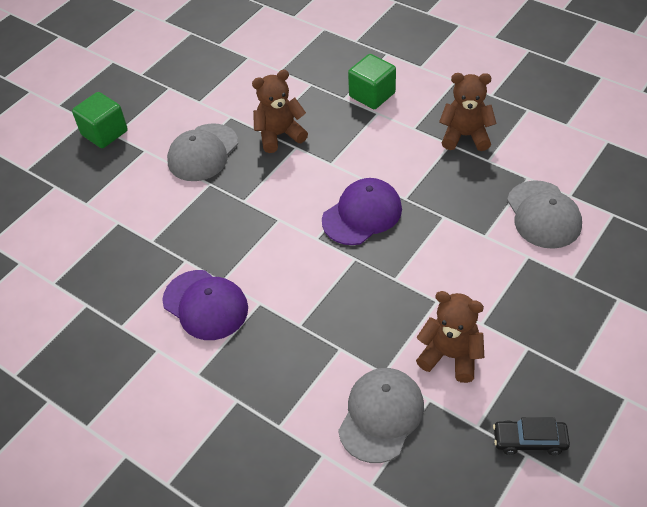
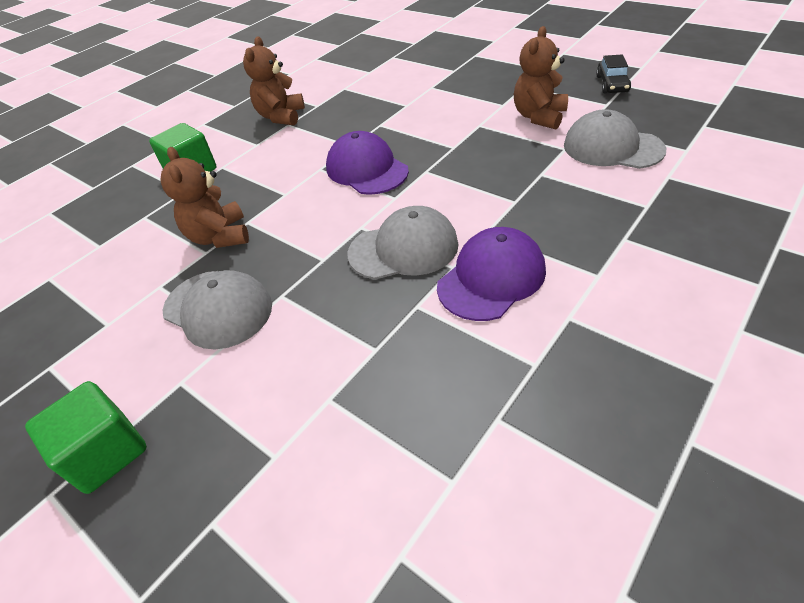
camera: 85 degrees left, 5 degrees down
grey cap [507,180,582,249] -> grey cap moved to [348,206,459,280]

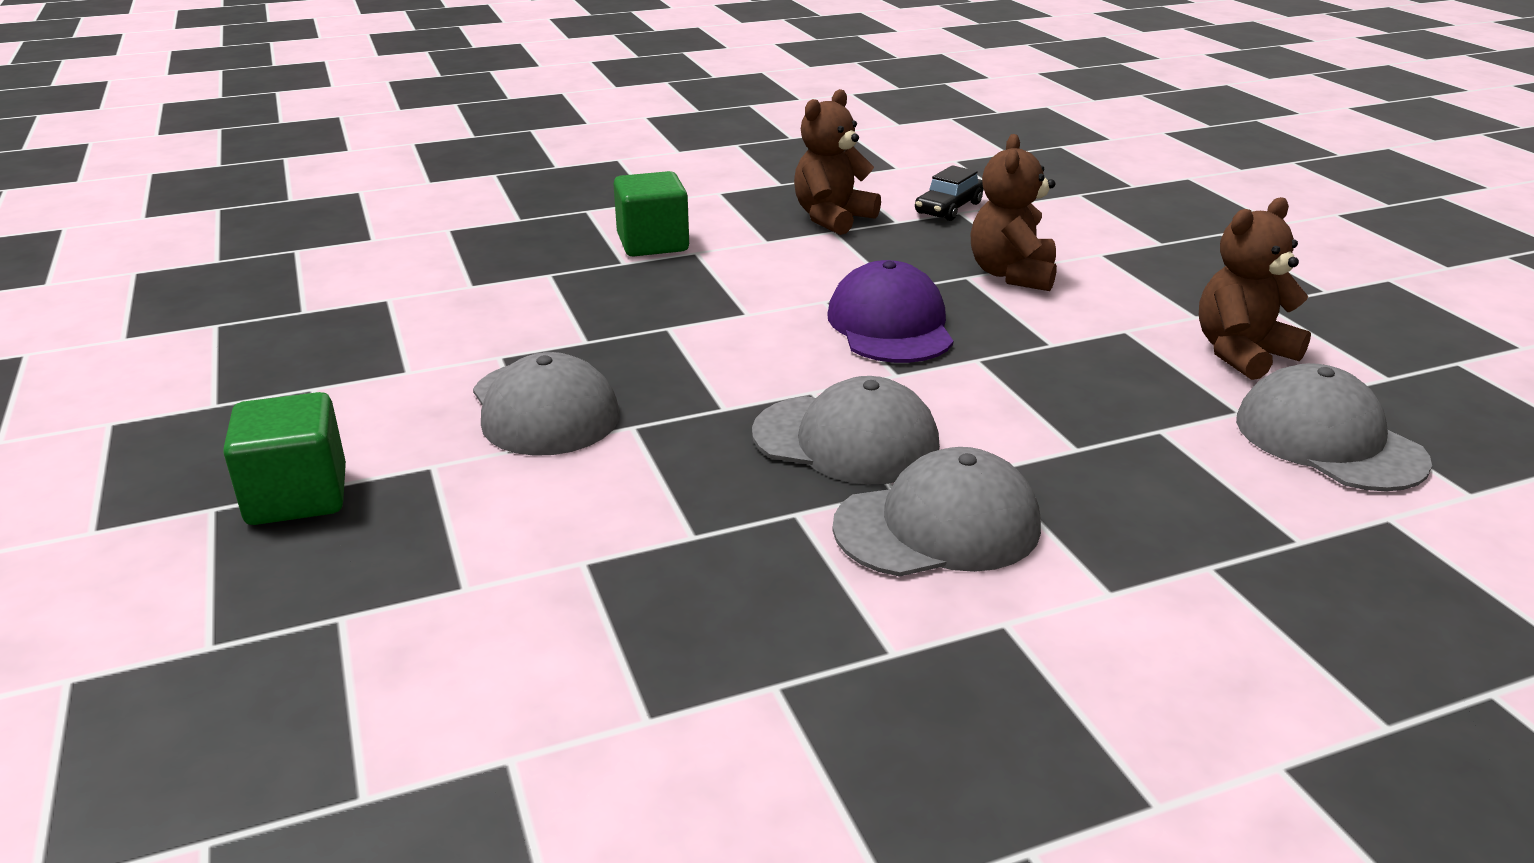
camera: 25 degrees right, 15 degrees down
brown teddy bear [160,147,249,248] -> brown teddy bear moved to [971,134,1057,291]
purple cap [437,227,546,321] -> grey cap [832,447,1041,577]
black car [596,54,631,93] -> black car moved to [915,165,984,221]

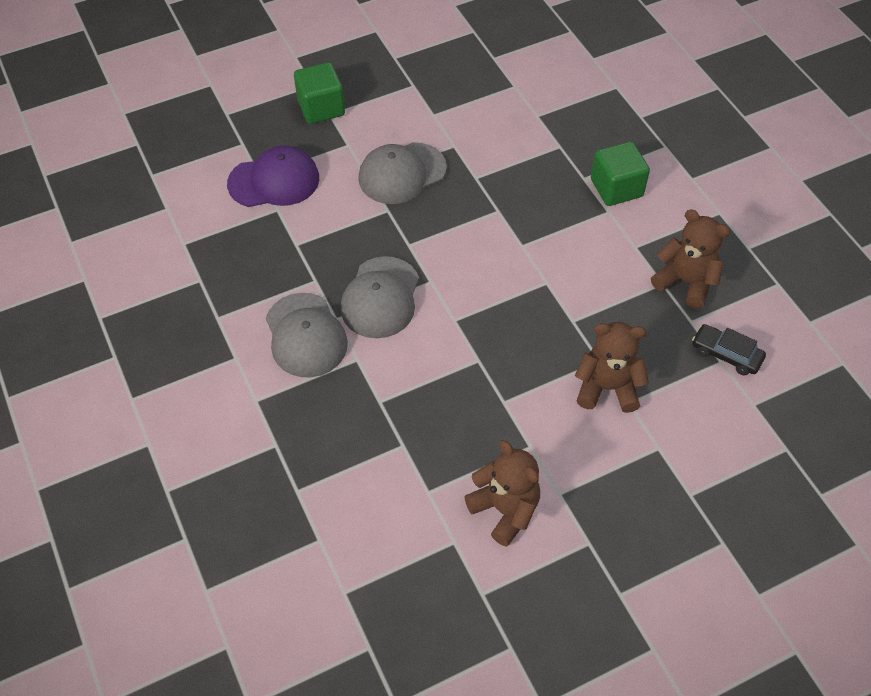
camera: 85 degrees right, 25 degrees up
purple cap [827,260,953,363] -> purple cap moved to [227,145,319,207]
grey cap [1236,363,1432,491] -> none

